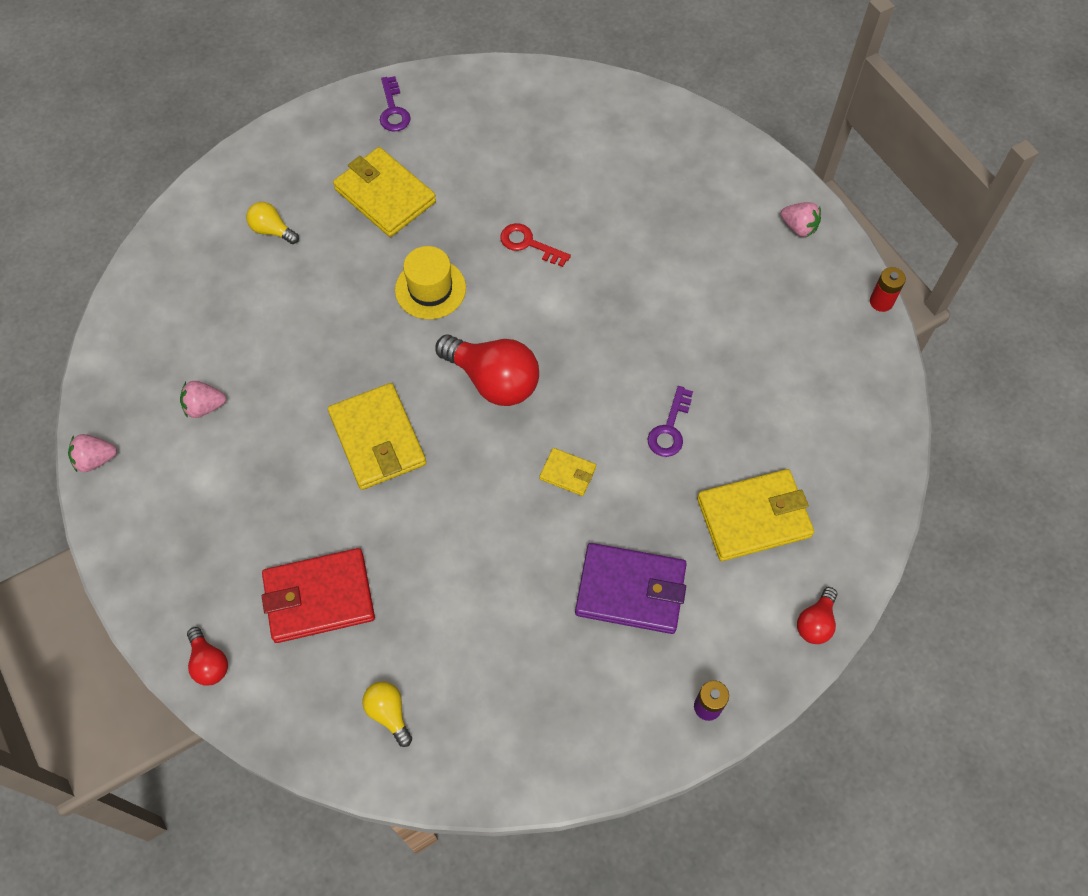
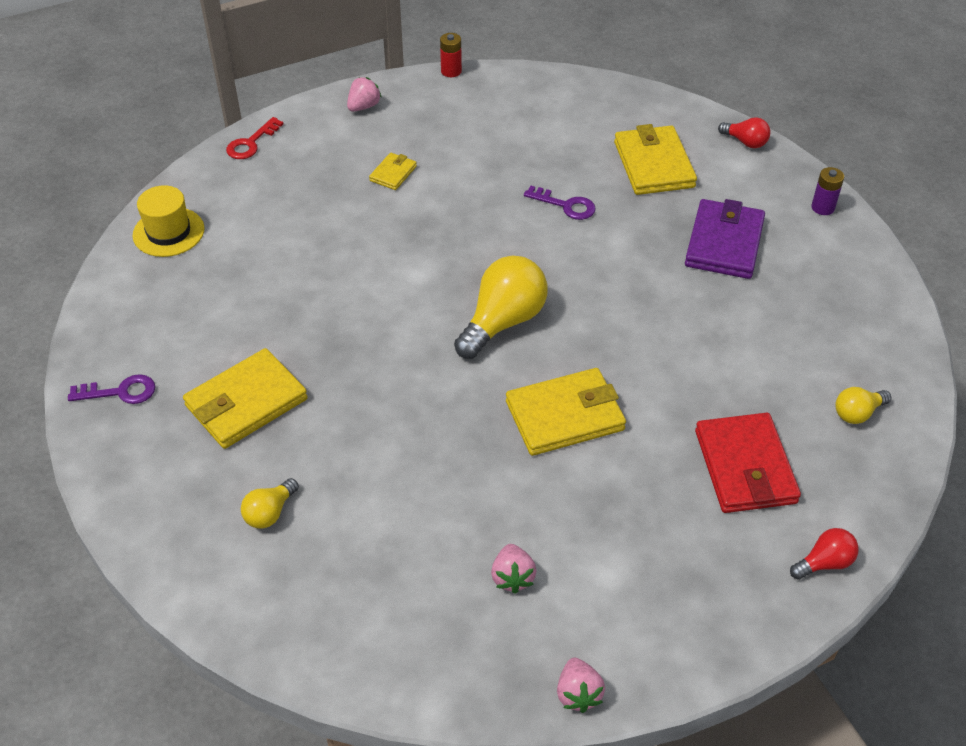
camera: 85 degrees left, 15 degrees down
yellow hat [395,246,466,319] -> yellow hat moved to [132,185,204,257]
red light bulb [435,335,539,406] -> yellow light bulb [454,255,548,359]
red key [500,223,571,267] -> red key moved to [226,117,283,159]
yellow wallet [539,448,596,496] -> yellow wallet moved to [369,153,417,190]

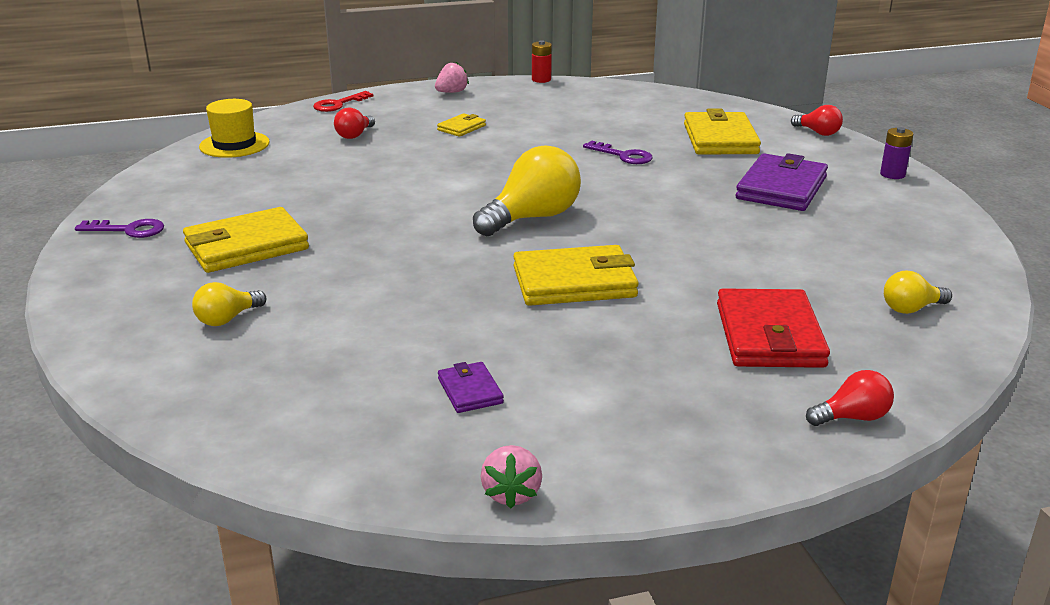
camera: 10 degrees right, 20 degrees down
pink strawberry [491,544,536,594] -> purple wallet [438,362,504,413]
none -> red light bulb [334,108,375,139]

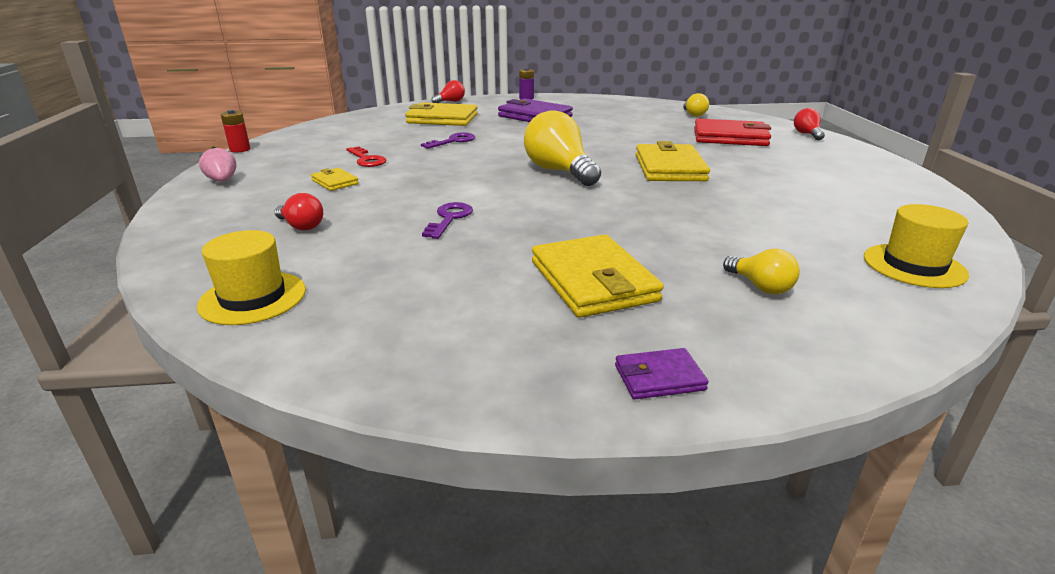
camera: 80 degrees left, 0 degrees up
purple key [75,219,164,238] -> purple key moved to [422,202,473,239]
red key [313,91,373,112] -> red key moved to [346,146,386,167]
purple wallet [438,362,504,413] -> purple wallet moved to [615,348,708,399]
pink strawberry [481,445,542,509] -> none
none -> yellow hat [864,204,969,288]

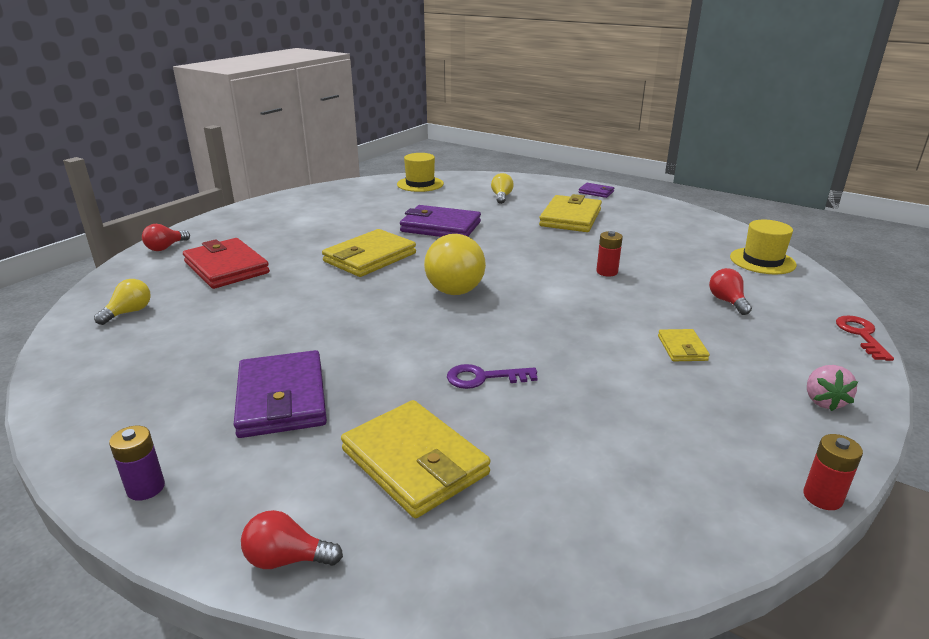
camera: 140 degrees left, 0 degrees up
red key [346,146,386,167] -> red key moved to [836,315,894,361]
purple key [422,202,473,239] -> red battery [596,231,623,277]
none -> purple wallet [400,205,481,237]

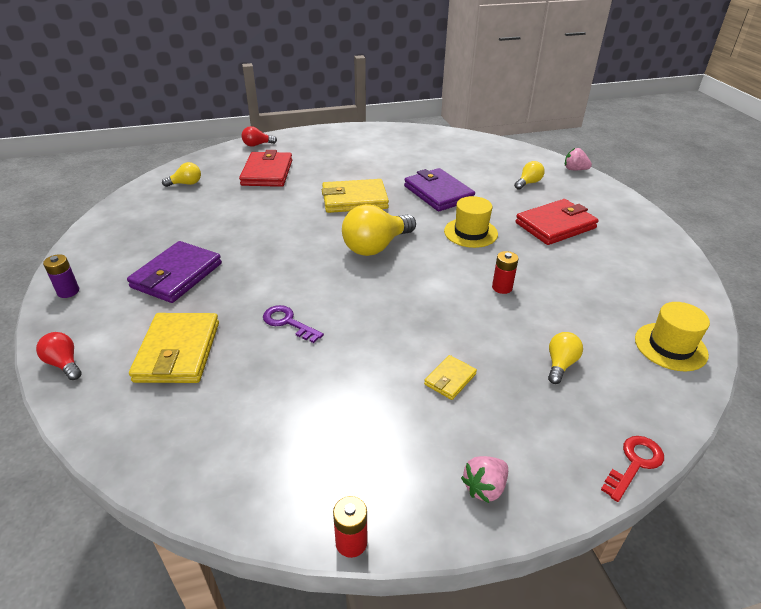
camera: 40 degrees right, 10 degrees up
yellow hat [397,153,444,192] -> yellow hat moved to [444,196,498,248]
yellow wallet [539,194,602,232] -> red wallet [515,199,599,245]
purple wallet [579,183,614,198] -> none
red light bulb [709,268,752,315] -> yellow light bulb [548,332,583,384]
none -> pink strawberry [565,148,592,170]

